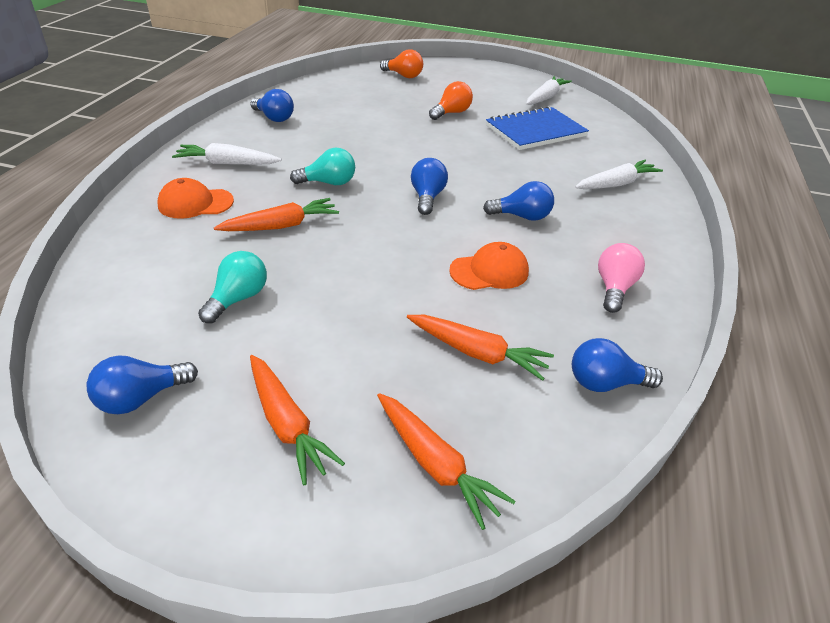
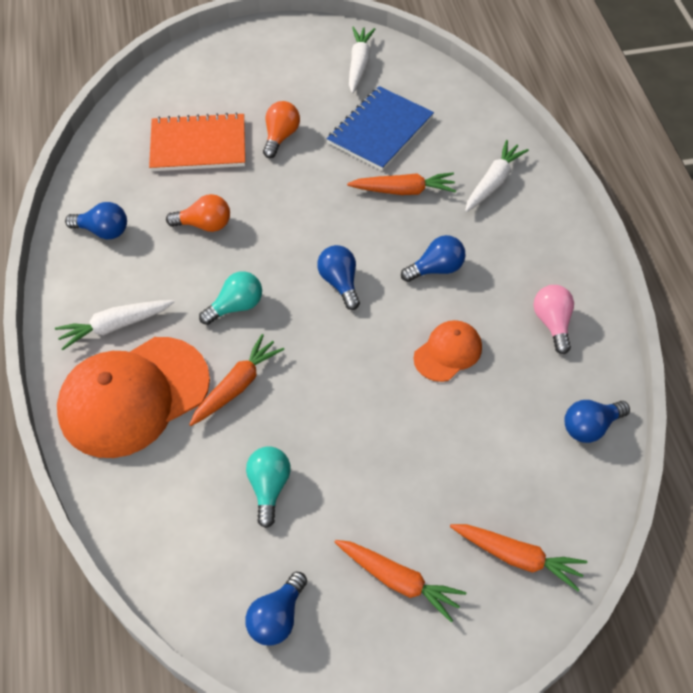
camera: 25 degrees left, 15 degrees up
orange cap [157,178,234,219] -> orange cap [57,337,210,458], size x2.01
orange light bulb [380,49,423,78] -> orange light bulb moved to [166,194,230,232]
orange carrot [407,315,554,381] -> orange carrot moved to [347,172,456,195]
none -> orange notebook [149,112,245,171]

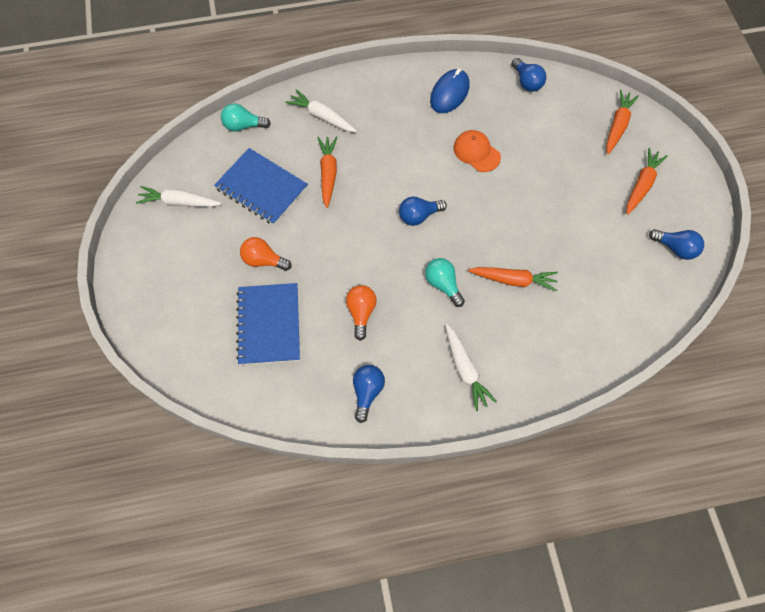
camera: 90 degrees left, 10 degrees up
orange cap [57,337,210,458] -> none
orange notebook [149,112,245,171] -> blue notebook [236,283,300,365]
orange carrot [189,334,284,426] -> orange carrot turned 150 degrees clockwise [468,267,558,292]
turquoise light bulb [246,446,290,528] -> turquoise light bulb moved to [221,103,271,132]
blue light bulb [401,235,466,282] -> none
pink light bulb [533,285,574,354] -> blue mouse [430,68,470,113]

